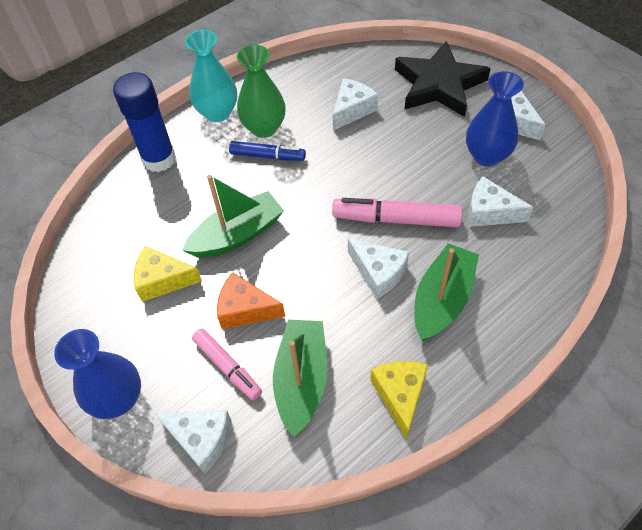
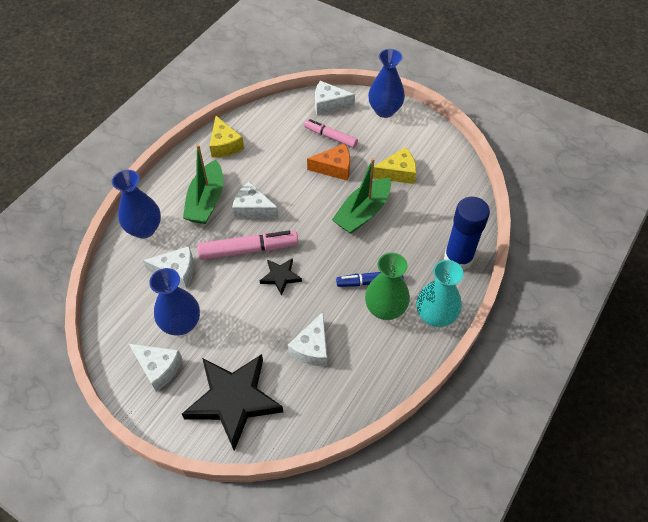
camera: 160 degrees right, 0 degrees up
green boat [273,320,327,437] -> none
none -> blue vase [112,170,161,239]
none -> black star [260,258,302,296]

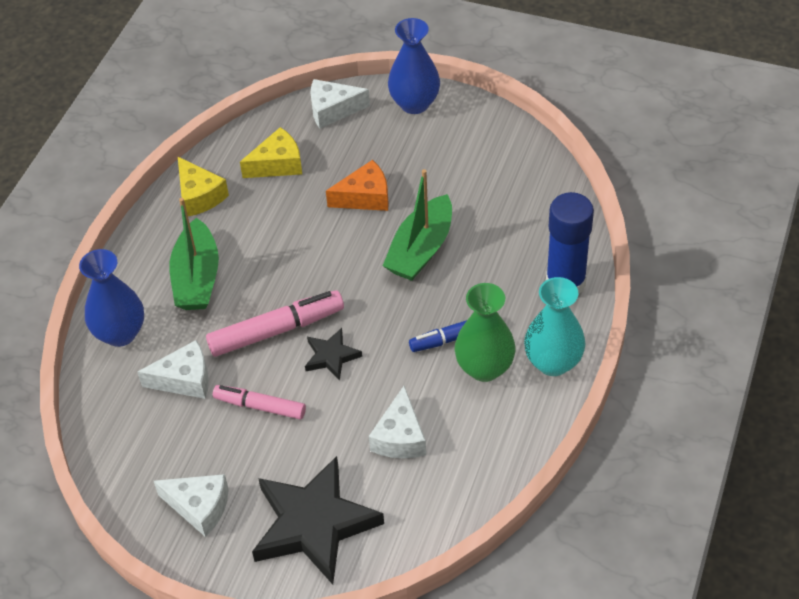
camera: 10 degrees left, 5 degrees down
blue vase [149,268,200,336] -> none
white cheese [232,182,279,218] -> none
pink marker [304,119,358,148] -> pink marker moved to [213,385,306,419]
yellow cheese [373,147,416,184] -> yellow cheese moved to [240,127,302,178]

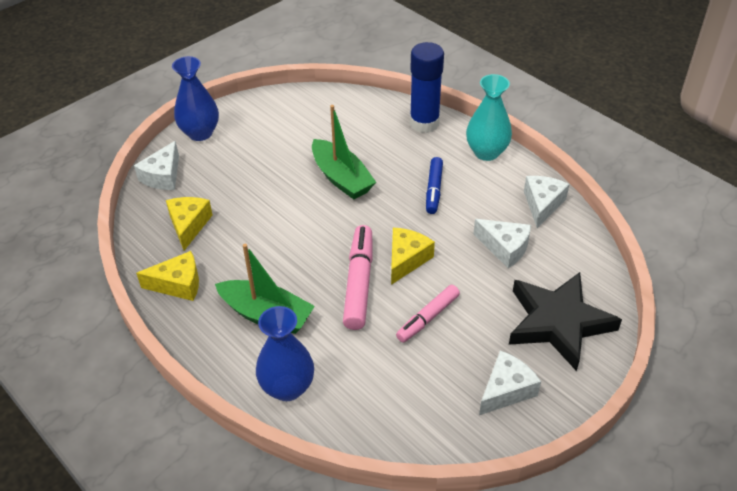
camera: 65 degrees left, 5 degrees down
white cheese [137,340,209,399] -> white cheese moved to [524,176,569,228]
black star [305,328,362,381] -> yellow cheese [391,228,435,285]
orange cheese [326,160,389,211] -> none
green vase [455,283,516,382] -> none

